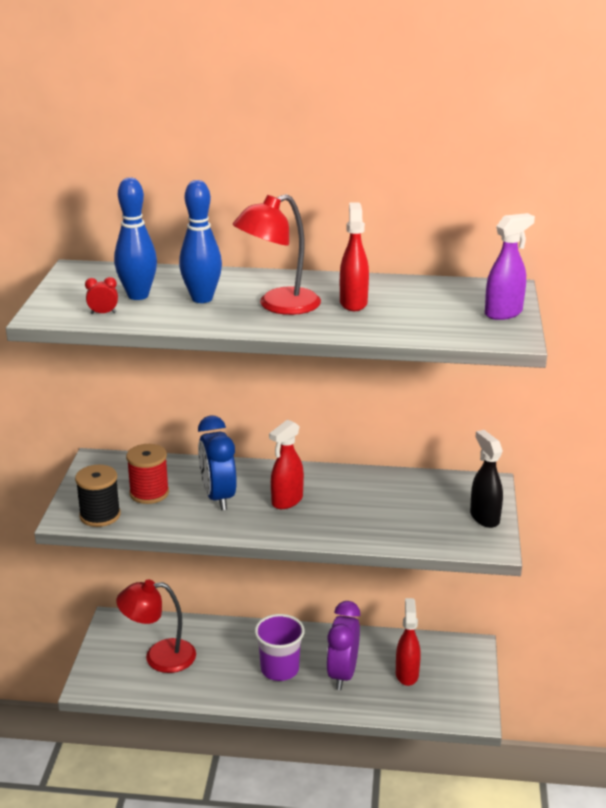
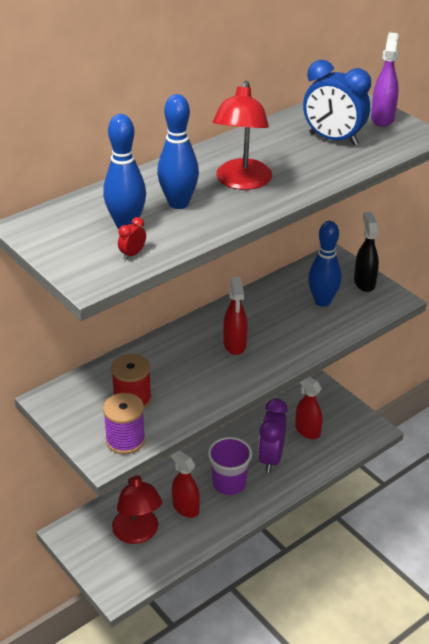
camera: 45 degrees left, 10 degrees up
black spool [75,465,121,527] -> purple spool [103,393,146,454]
red lamp [116,580,196,673] -> red lamp turned 60 degrees counterclockwise [112,475,162,544]
blue clock [198,415,237,510] -> blue clock moved to [303,60,371,146]
purple clock [326,601,360,690] -> purple clock turned 45 degrees clockwise [258,398,288,473]
red spray bottle [340,203,369,311] -> red spray bottle moved to [170,450,200,518]
black spray bottle [470,430,503,528] -> black spray bottle turned 60 degrees clockwise [354,212,379,292]
none -> blue bowling pin [308,221,341,307]

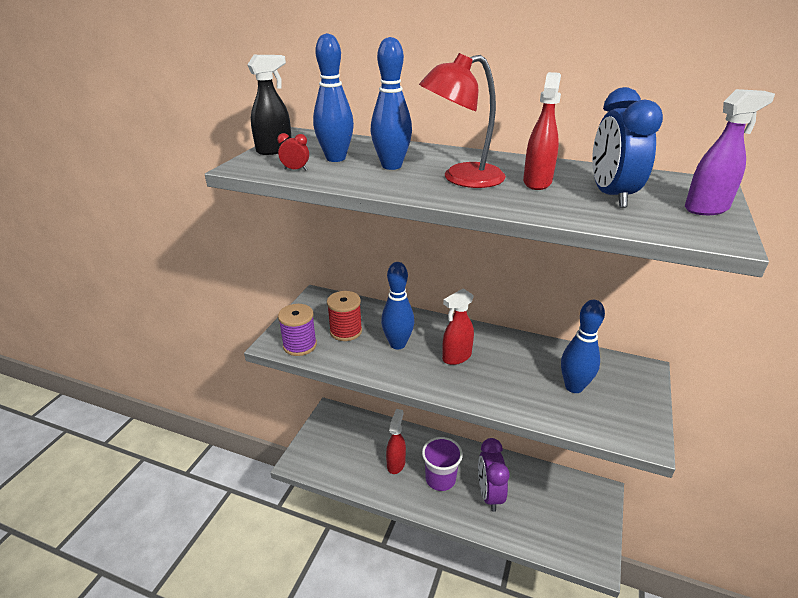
camera: 60 degrees right, 5 degrees down
red lamp [112,475,162,544] -> none
purple clock [258,398,288,473] -> purple clock turned 75 degrees counterclockwise [478,438,510,512]
red spray bottle [295,377,322,439] -> red spray bottle moved to [523,72,561,190]
black spray bottle [354,212,379,292] -> black spray bottle moved to [247,55,292,155]
none -> blue bowling pin [381,262,414,349]

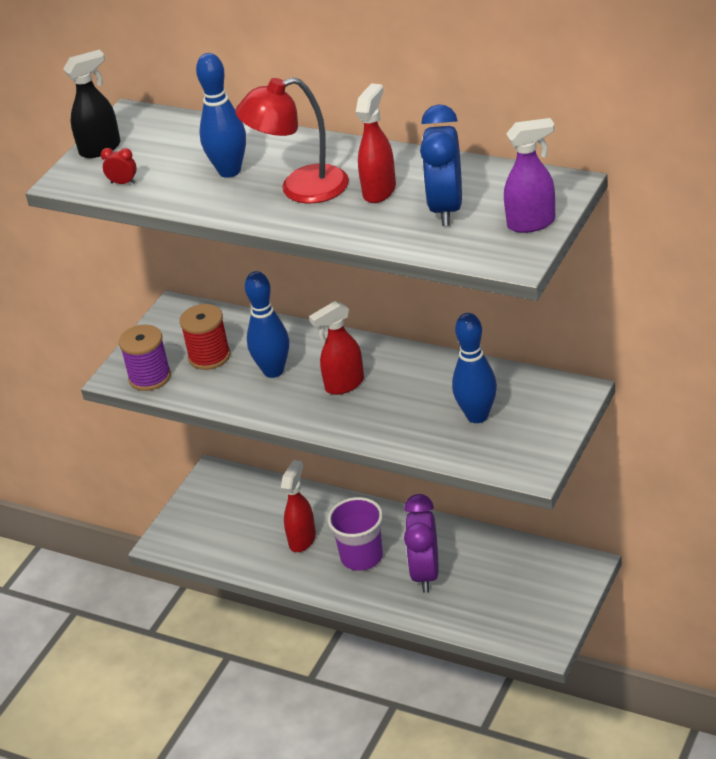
camera: 10 degrees right, 5 degrees up
blue bowling pin [313,33,354,162] -> none

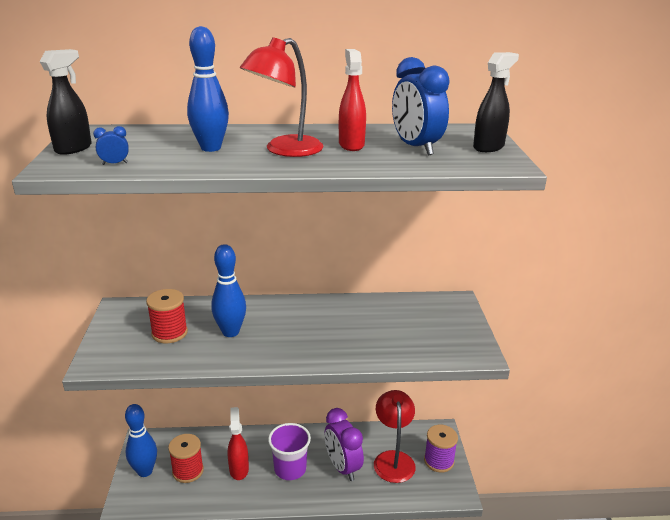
camera: 35 degrees left, 10 degrees down
red clock [101,148,137,184] -> blue clock [93,126,129,165]
purple spool [119,325,171,391] -> purple spool moved to [424,425,458,473]
red spray bottle [309,301,364,395] -> none
blue bowling pin [452,313,497,423] -> blue bowling pin moved to [125,404,157,477]
purple spray bottle [504,118,555,233] -> black spray bottle [473,52,519,152]
none -> red spool [168,434,204,483]
none -> red lamp [374,390,416,483]

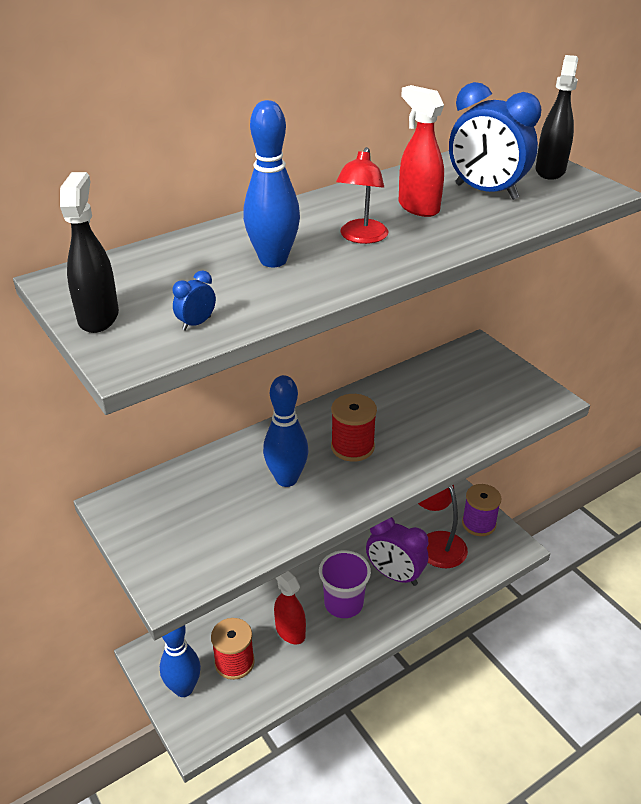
camera: 30 degrees left, 10 degrees up
red spool [146,289,188,343] -> red spool moved to [331,394,377,462]
red lamp [240,37,324,157] -> red lamp [336,147,389,244], size x0.65

